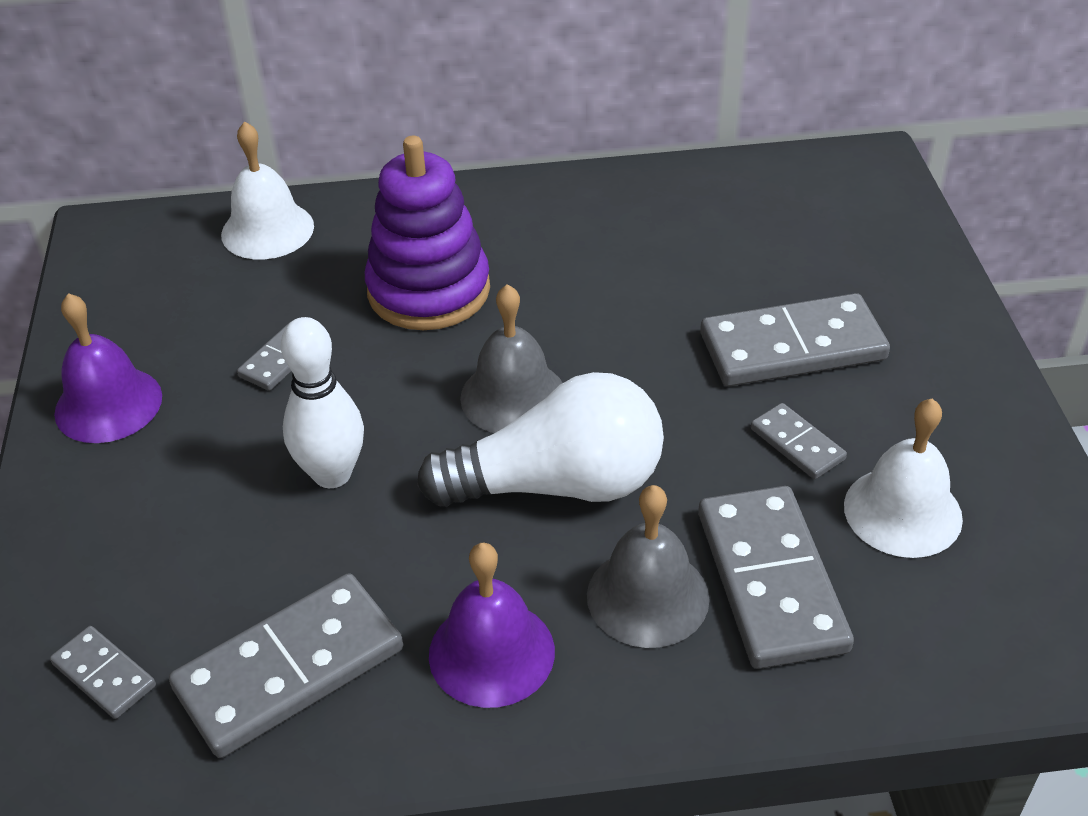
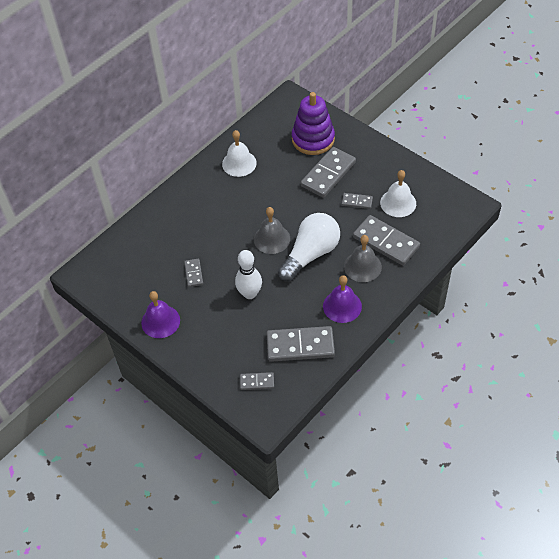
camera: 40 degrees left, 10 degrees up
grey domino [169,573,403,758] -> grey domino turned 75 degrees clockwise [267,326,335,362]
white bell [221,121,314,259] -> white bell moved to [222,130,257,177]
purple stacking toy [365,136,490,330] -> purple stacking toy moved to [292,92,335,155]

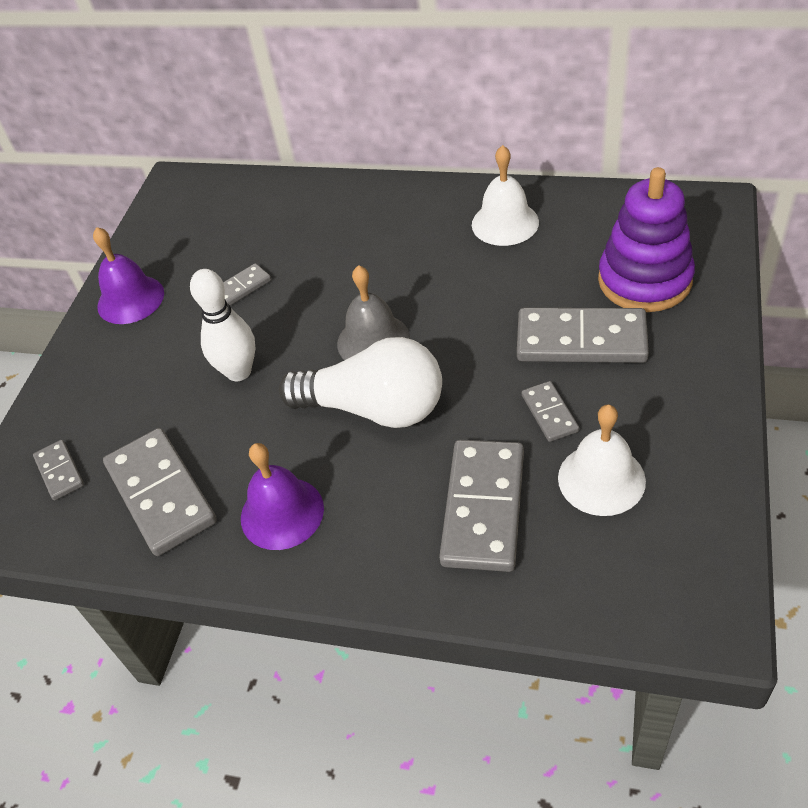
camera: 65 degrees right, 5 degrees down
grey bell [344,235,382,282] -> none

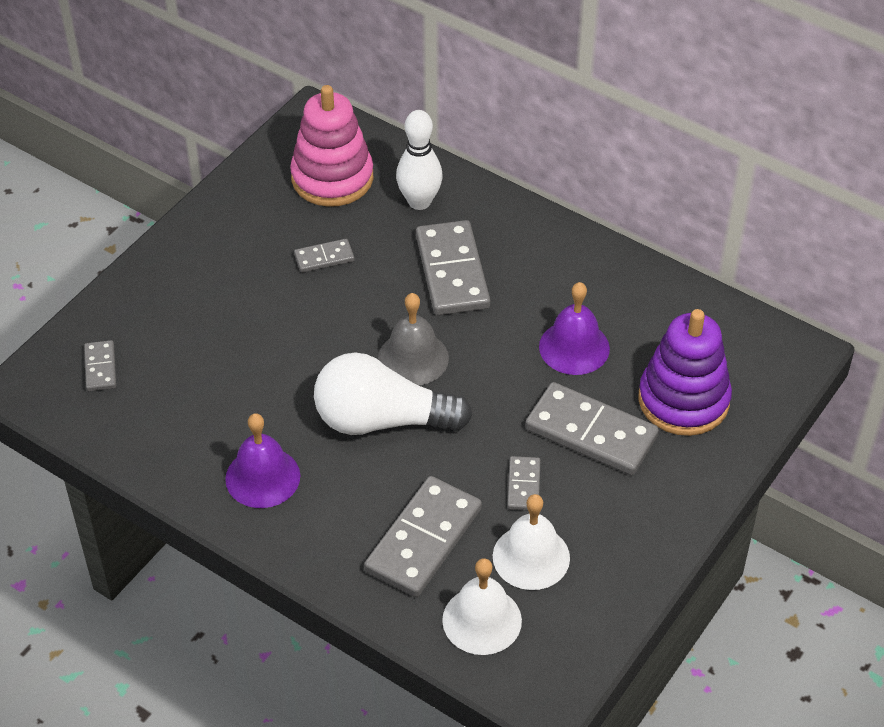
camera: 15 degrees right, 0 degrees up
purple bell [93,227,164,324] -> purple bell moved to [539,282,610,375]
grey domino [103,428,217,556] -> grey domino moved to [416,220,490,315]
white bowling pin [190,269,256,381] -> white bowling pin moved to [396,110,443,210]
white light bulb [279,337,442,428] -> white light bulb turned 150 degrees clockwise [314,352,472,435]
white bell [472,145,539,246] -> white bell moved to [442,558,522,655]
none -> pink stacking toy [290,85,373,207]

